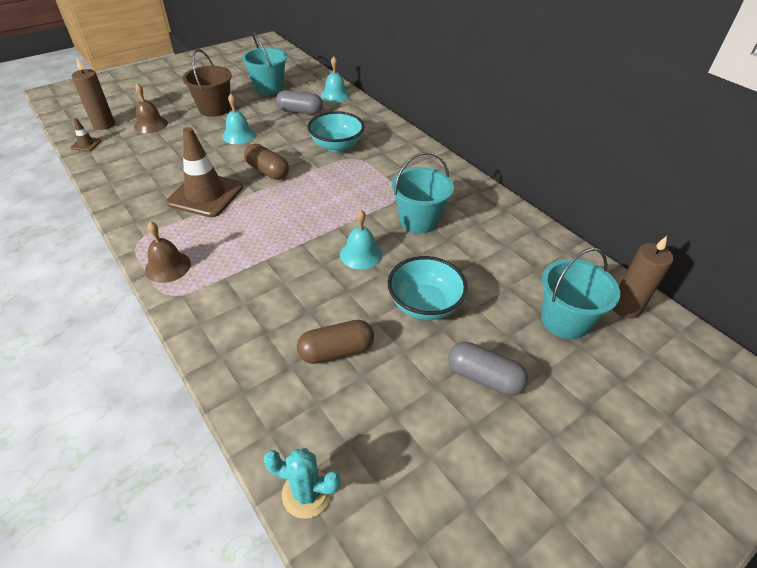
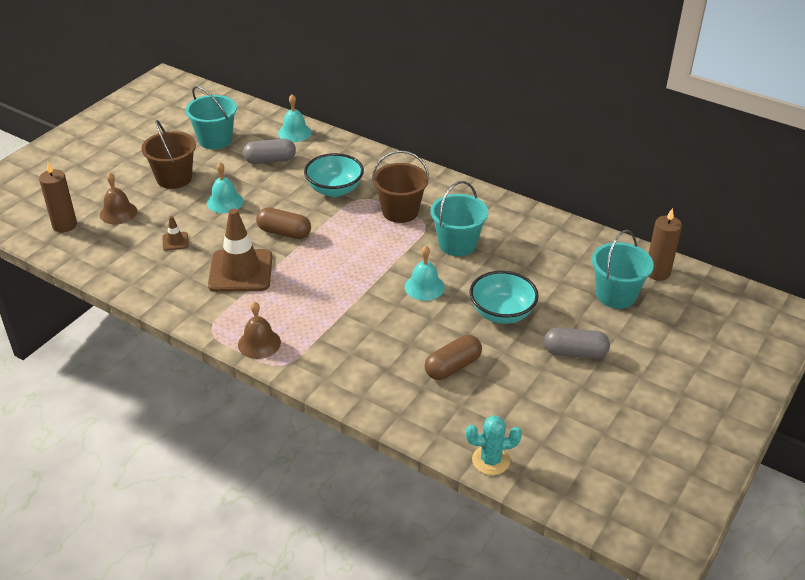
camera: 20 degrees left, 5 degrees down
brown traffic cone [71,118,102,151] -> brown traffic cone moved to [162,216,189,251]
none -> brown bucket [372,150,429,223]

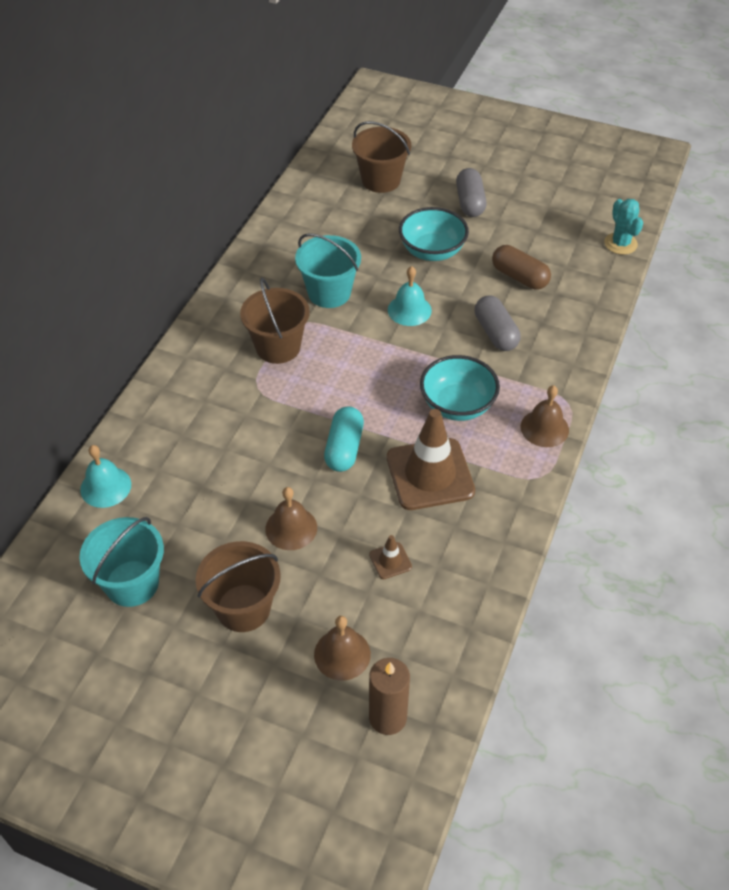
camera: 100 degrees left, 10 degrees up
turquoise bell [207,162,243,213] -> brown bell [265,487,317,550]
grey capsule [243,139,296,164] -> grey capsule moved to [475,295,520,351]
brown capsule [256,207,311,239] -> turquoise capsule [324,406,364,472]
turquoise bowl [304,153,364,197] -> turquoise bowl moved to [420,355,500,421]
turquoise bucket [592,230,654,309] -> brown bucket [352,121,411,193]
brown candle [648,208,682,281] -> none

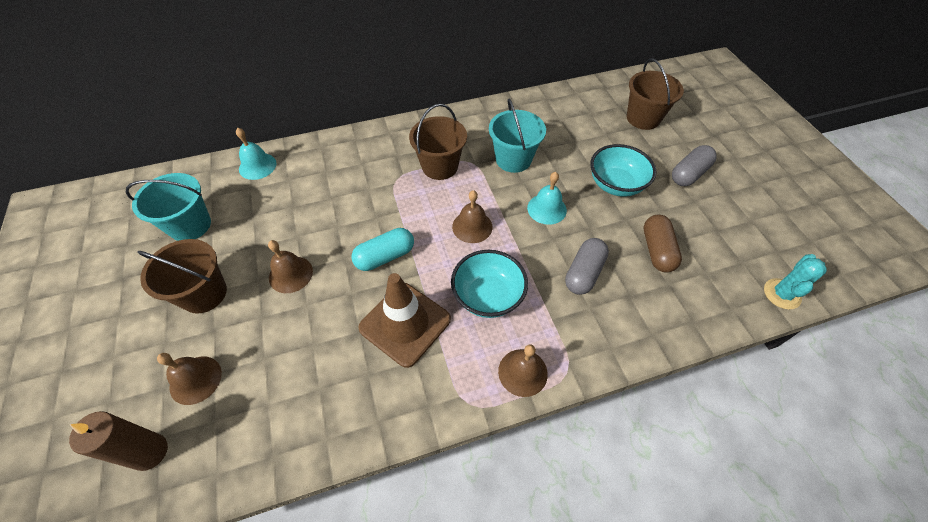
camera: 50 degrees right, 5 degrees up
brown traffic cone [369,535,412,579] -> none
none -> brown bell [452,190,493,243]

